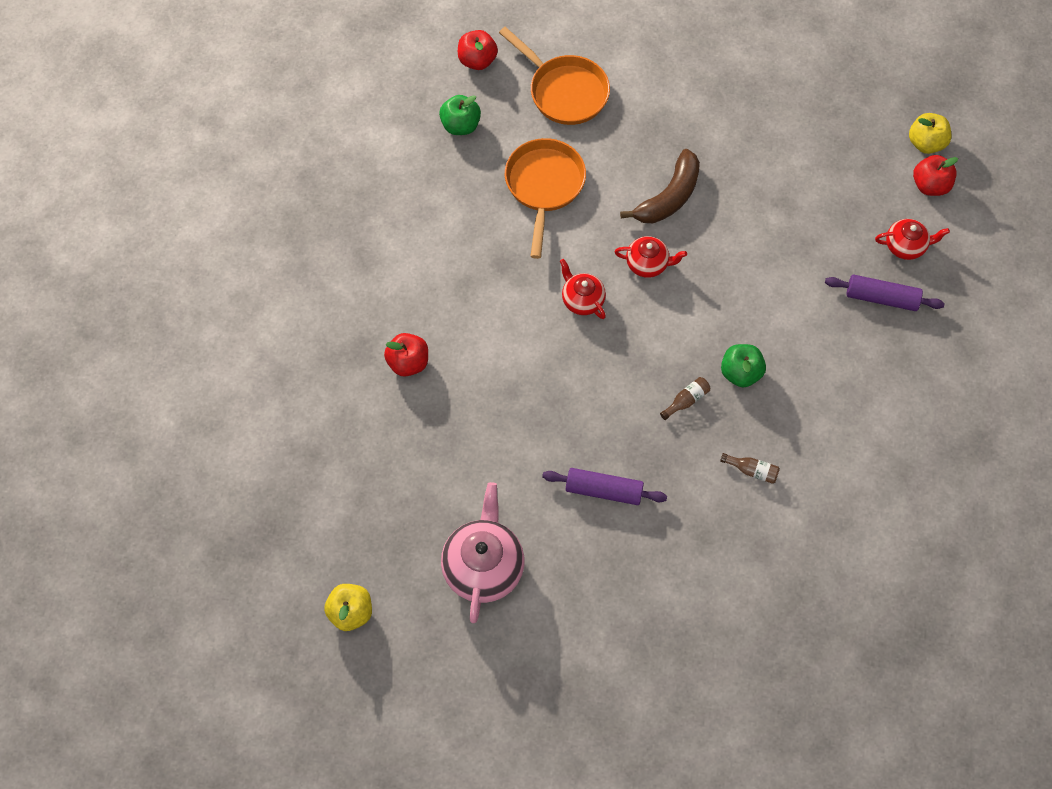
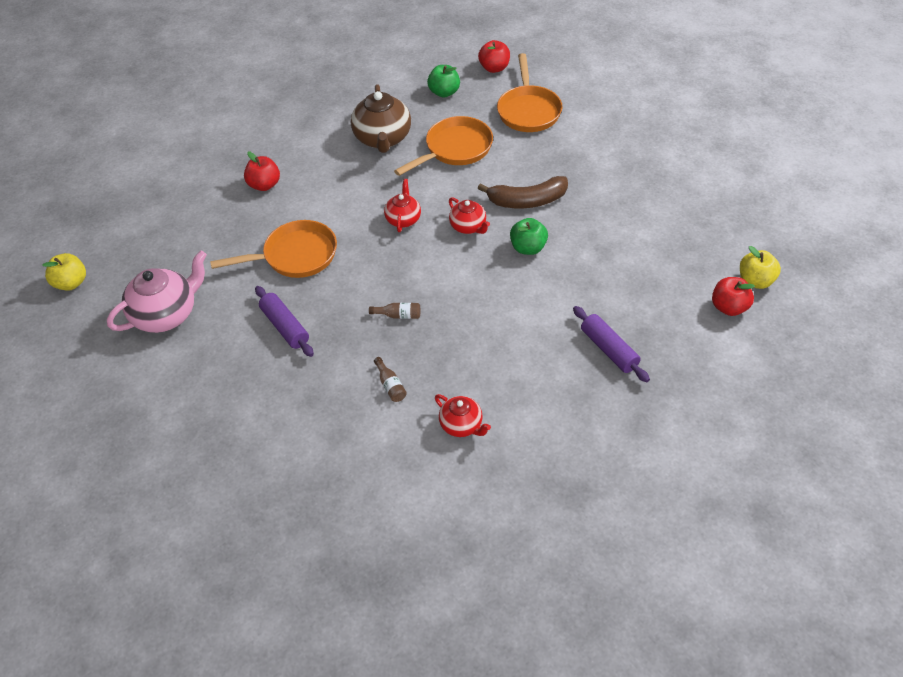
camera: 45 degrees right, 15 degrees down
green apple [721,344,766,387] -> green apple moved to [510,218,548,255]
red teapot [875,219,950,260] -> red teapot moved to [435,394,491,437]
none -> orange pan [210,220,337,278]
none -> brown teapot [351,84,411,153]

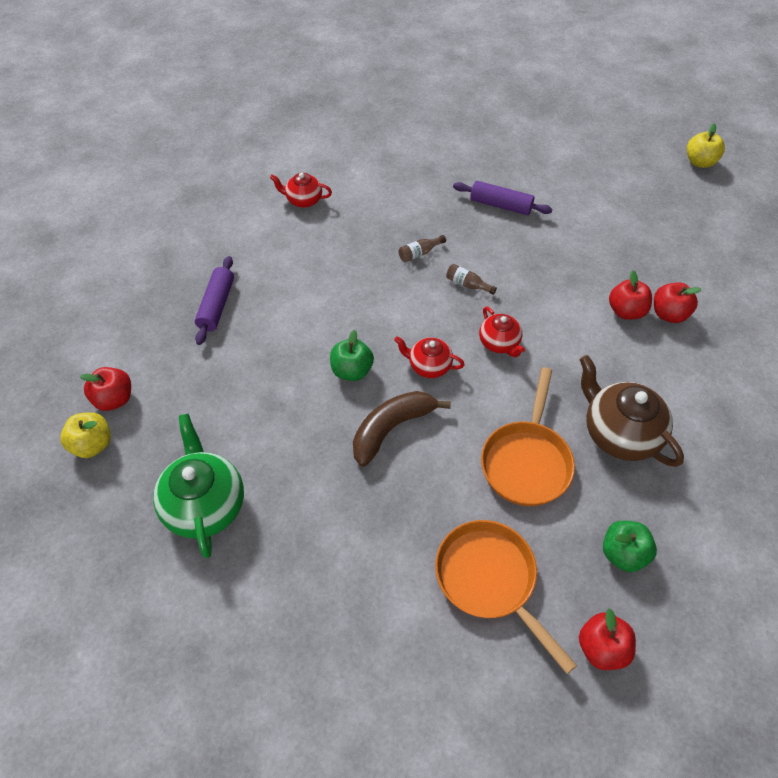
camera: 145 degrees right, 5 degrees up
pink teapot [107,250,207,333] -> none
orange pan [210,220,337,278] -> none
brown bottle [374,357,407,402] -> brown bottle moved to [446,264,497,295]
purple rolling pin [573,306,650,382] -> purple rolling pin turned 75 degrees clockwise [195,256,234,345]
none -> green teapot [153,414,244,558]
none -> red apple [609,270,652,320]

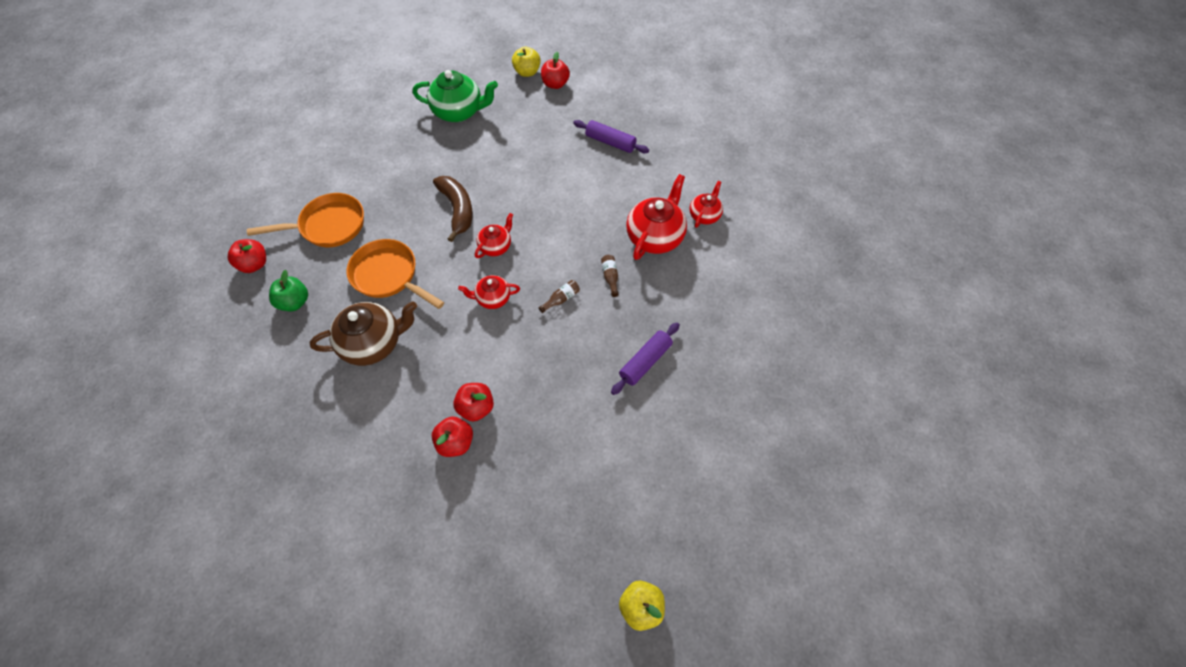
camera: 110 degrees right, 5 degrees up
green apple [330,330,374,381] -> none
none -> red teapot [626,174,687,260]

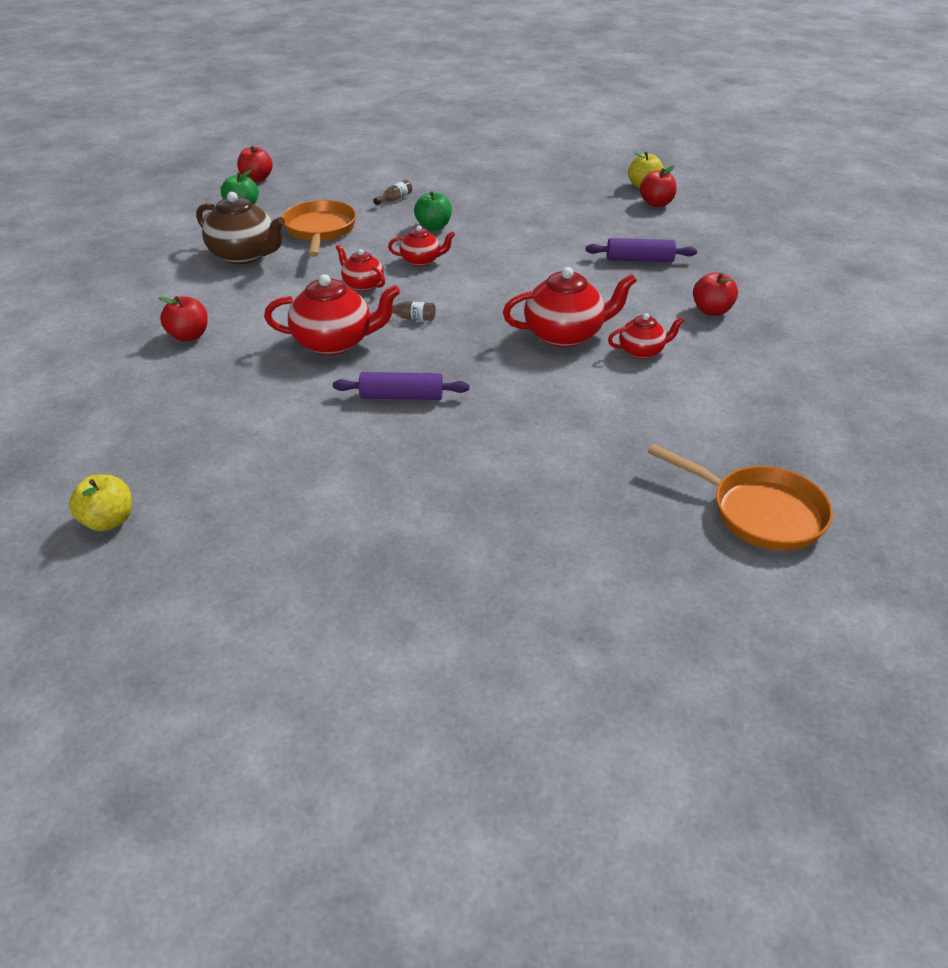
camera: 50 degrees right, 20 degrees down
orange pan [247,193,364,247] -> orange pan moved to [648,444,833,551]
green teapot [413,70,498,122] -> none
brown banana [433,176,473,242] -> green apple [414,191,452,231]
red apple [453,383,494,422] -> red apple moved to [693,272,738,316]
purple rolling pin [573,120,649,153] -> purple rolling pin turned 75 degrees counterclockwise [586,238,697,262]
brown bottle [601,255,619,297] -> brown bottle moved to [373,180,412,205]
none -> red teapot [264,274,400,355]

